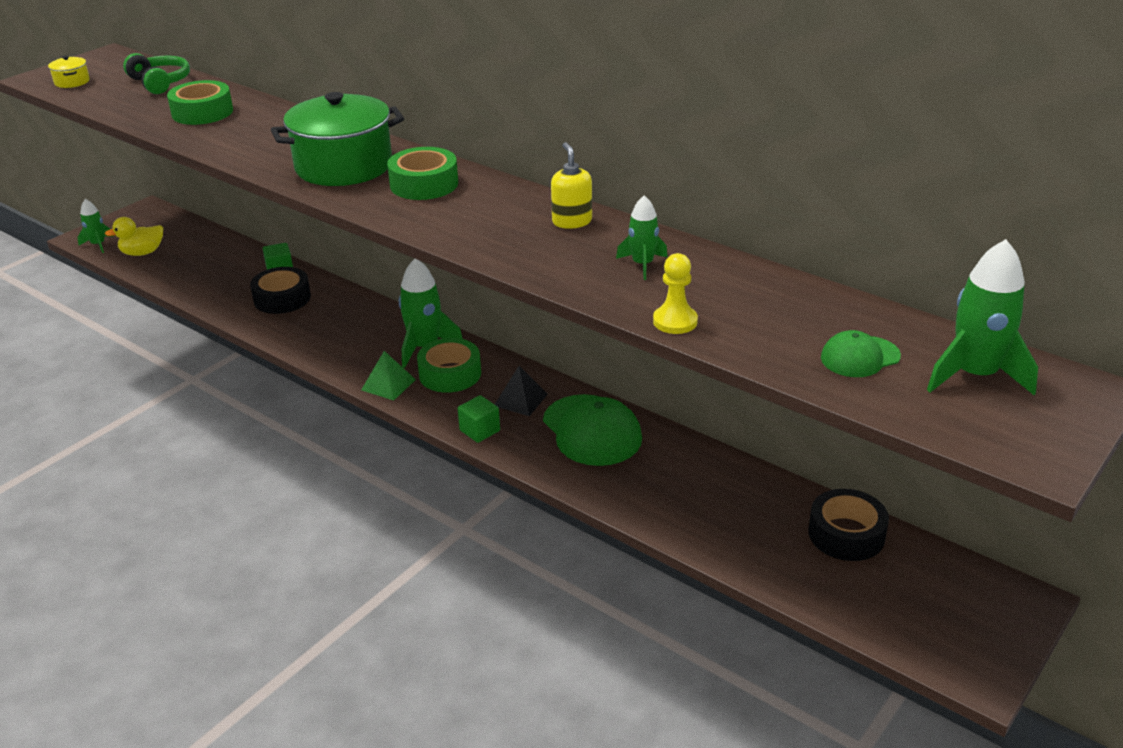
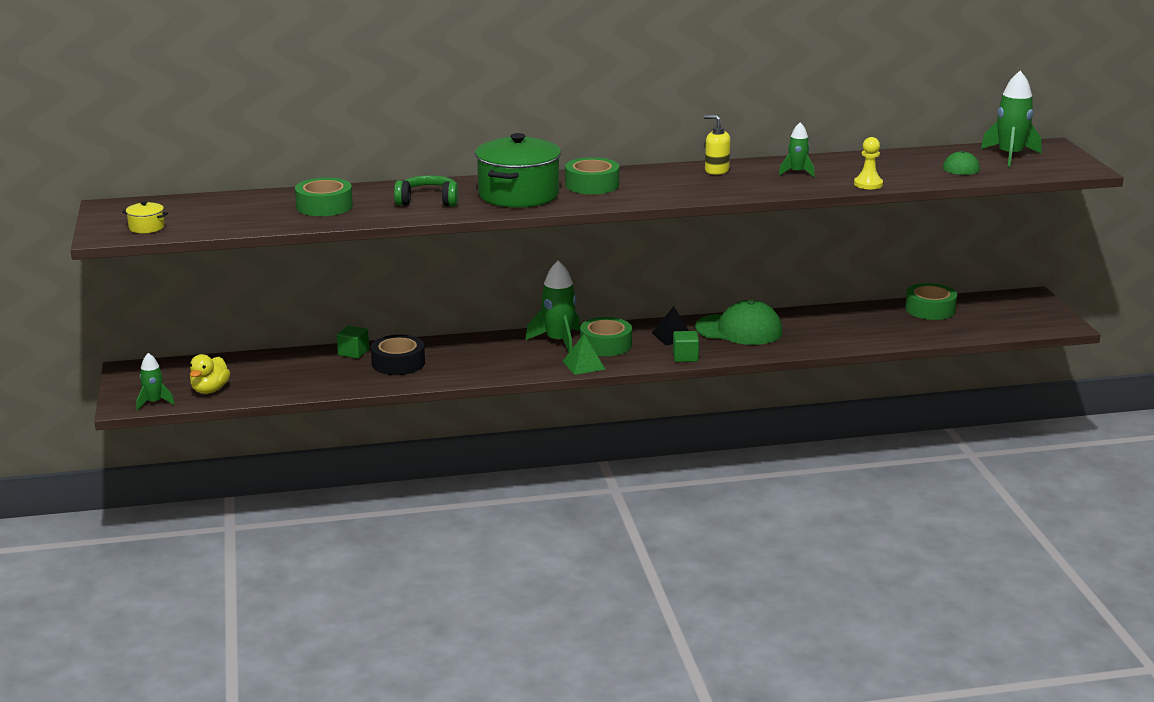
camera: 50 degrees left, 10 degrees down
green headphones [123,53,190,94] -> green headphones moved to [394,175,458,207]
black tape [808,489,889,561] -> green tape [905,283,957,320]

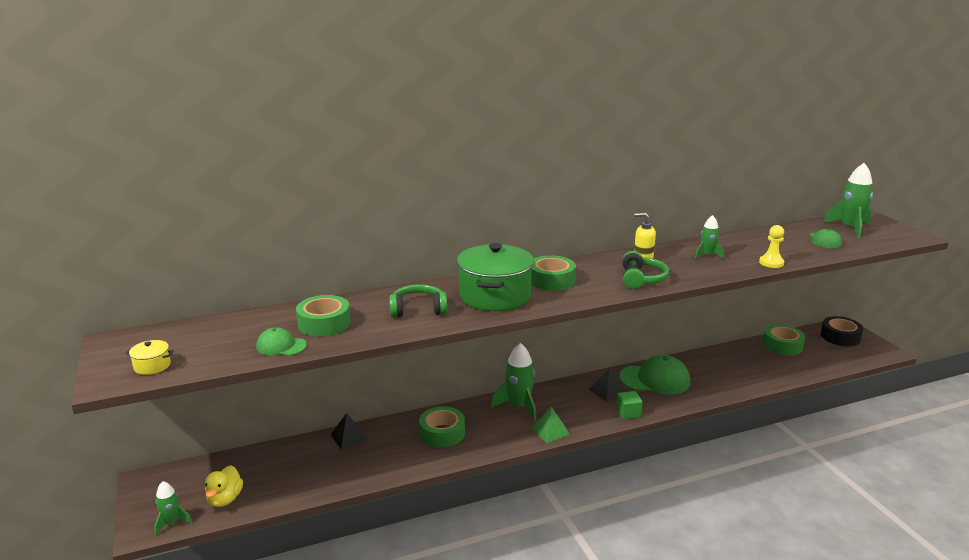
camera: 10 degrees left, 0 degrees up
green cube [337,326,369,359] -> black pyramid [331,413,368,450]
black tape [371,335,425,375] -> black tape moved to [821,316,863,346]
green tape [580,317,632,356] -> green tape moved to [419,406,465,448]
none -> green cap [256,327,307,356]
none -> green headphones [622,251,669,289]

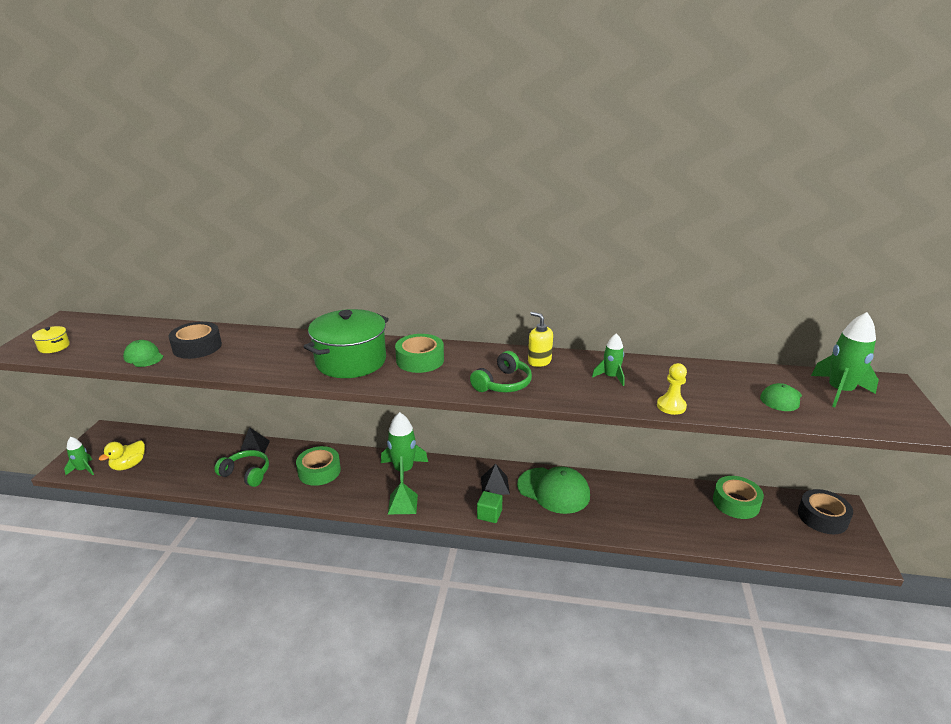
camera: 30 degrees right, 5 degrees up
green tape [296,295,351,337] -> black tape [169,322,222,359]
green headphones [389,284,447,317] -> green headphones moved to [215,450,269,487]

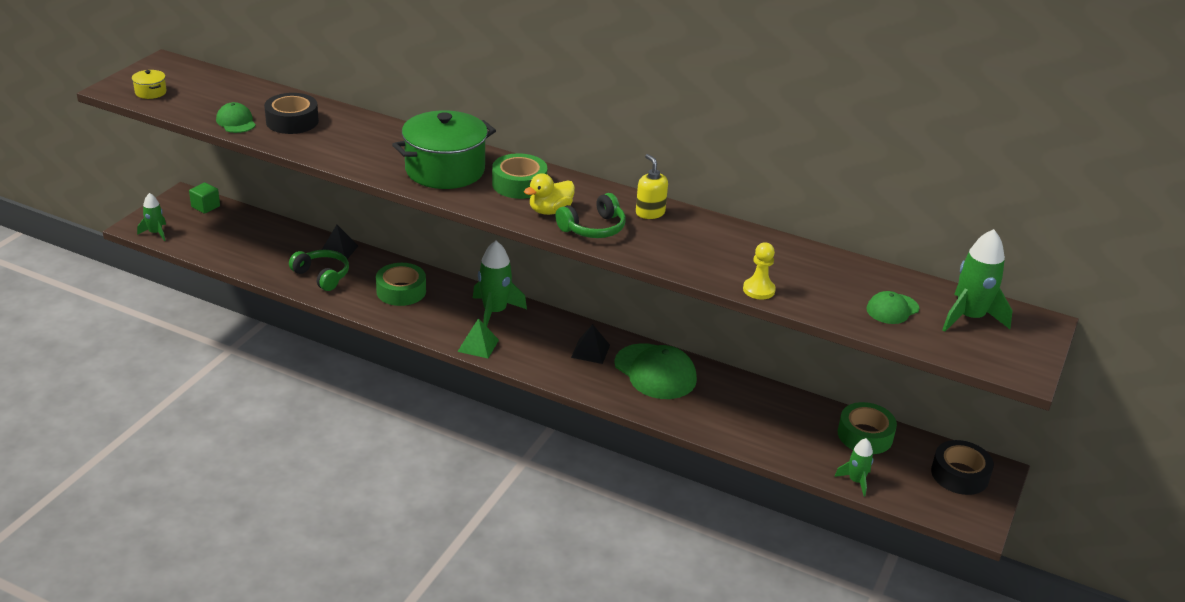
camera: 15 degrees right, 5 degrees up
yellow duck [99,441,145,470] -> yellow duck moved to [524,173,575,215]
green cube [477,491,503,523] -> green cube moved to [189,183,220,214]
green rocket [592,333,625,386] -> green rocket moved to [834,438,873,497]

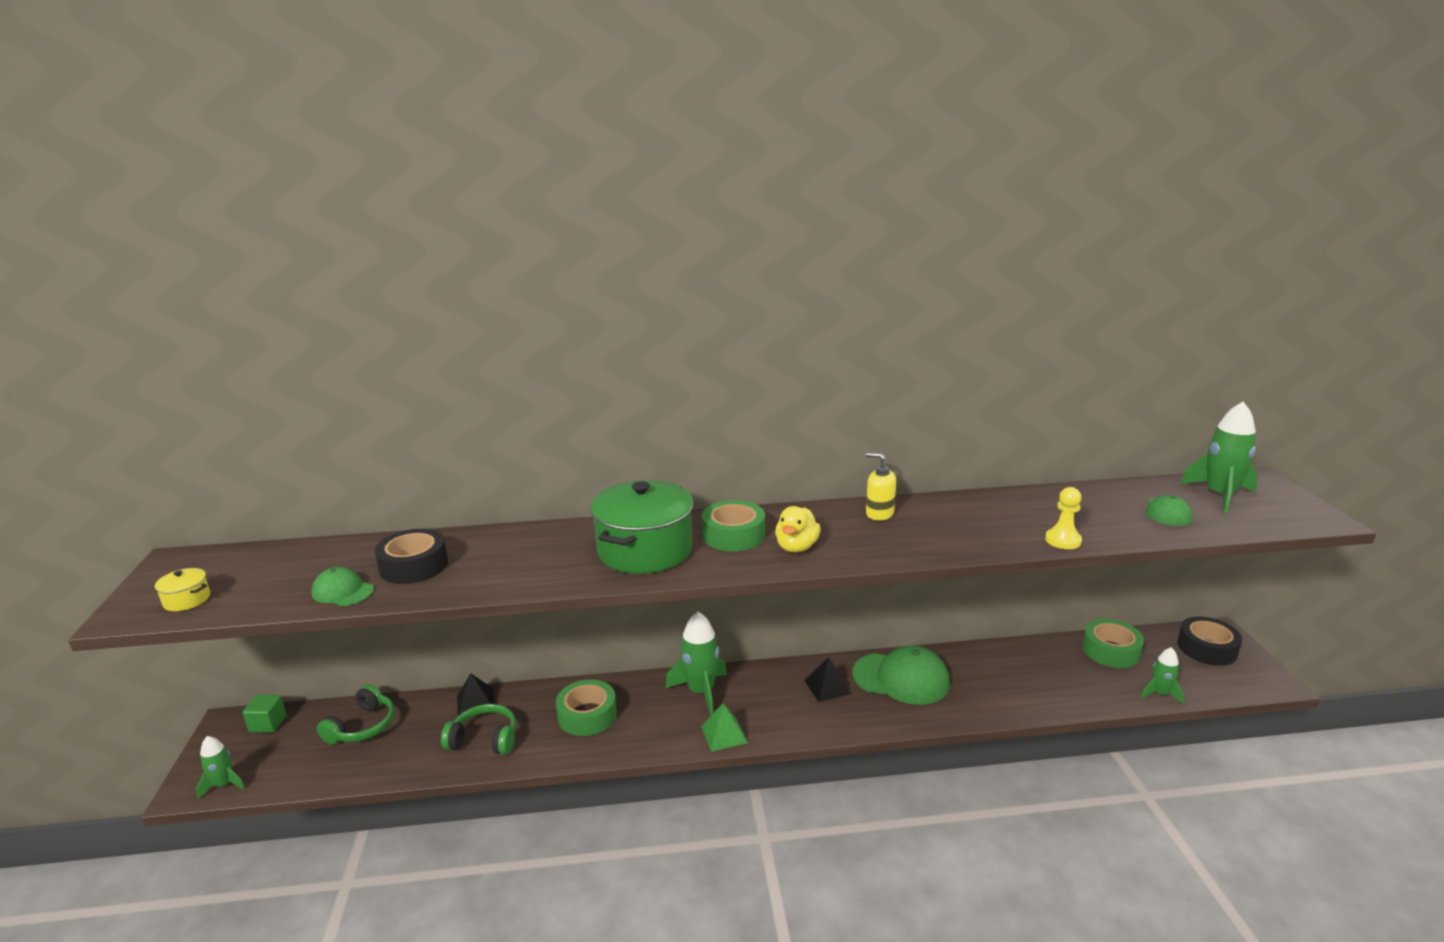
camera: 30 degrees left, 10 degrees down
green headphones [555,193,626,238] -> green headphones moved to [317,684,395,745]

